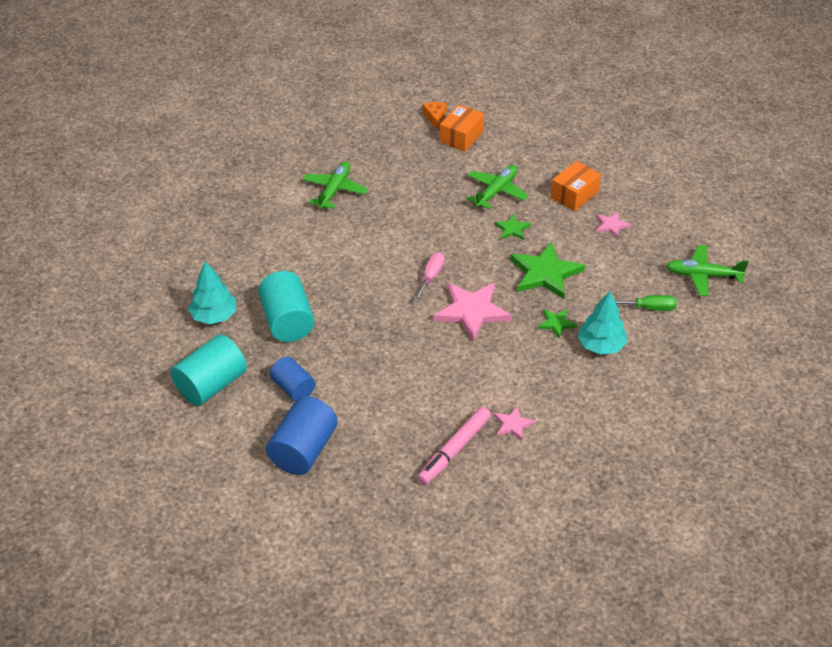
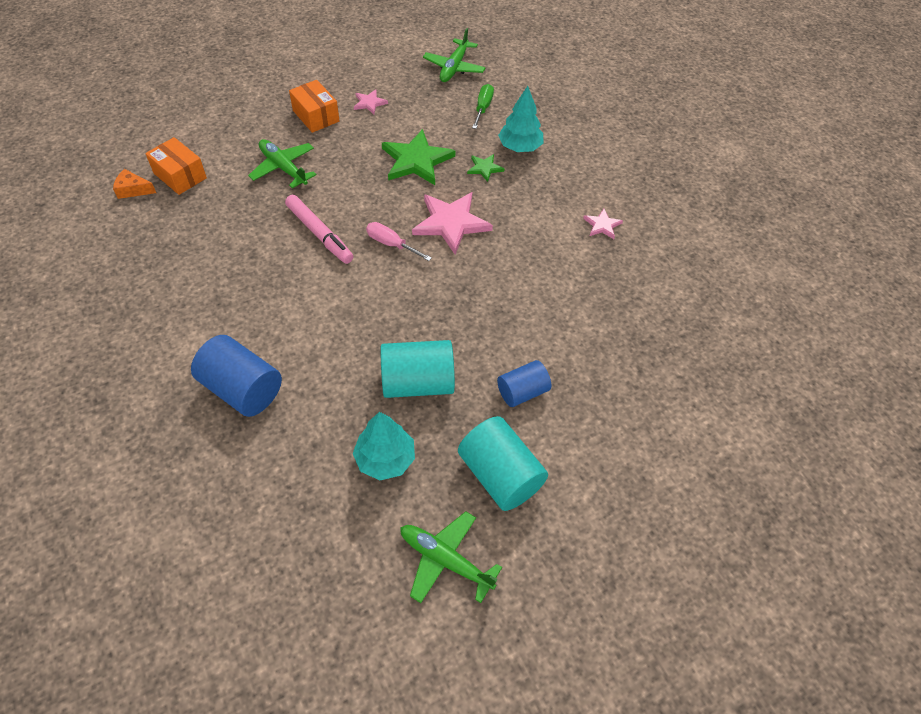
camera: 80 degrees left, 10 degrees up
blue cylinder [266,396,338,475] -> blue cylinder moved to [191,335,282,417]
green plane [303,161,368,209] -> green plane moved to [400,511,502,603]
pink marker [418,407,491,485] -> pink marker moved to [285,195,353,264]
green star [494,214,531,240] -> none

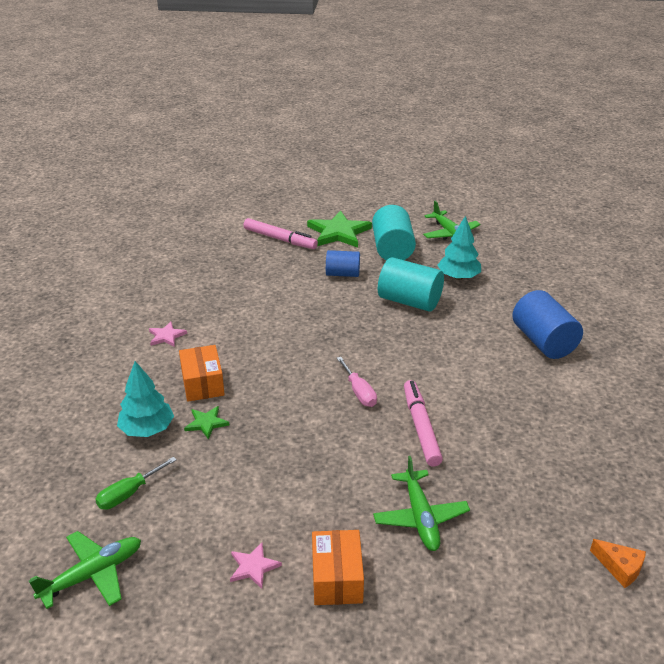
camera: 145 degrees left, 20 degrees down
orange box [145,137,207,195] -> orange box moved to [179,345,225,402]
green star [382,129,455,185] -> green star moved to [307,210,372,248]
pink star [412,192,493,254] -> none
none -> pink marker [243,218,318,249]

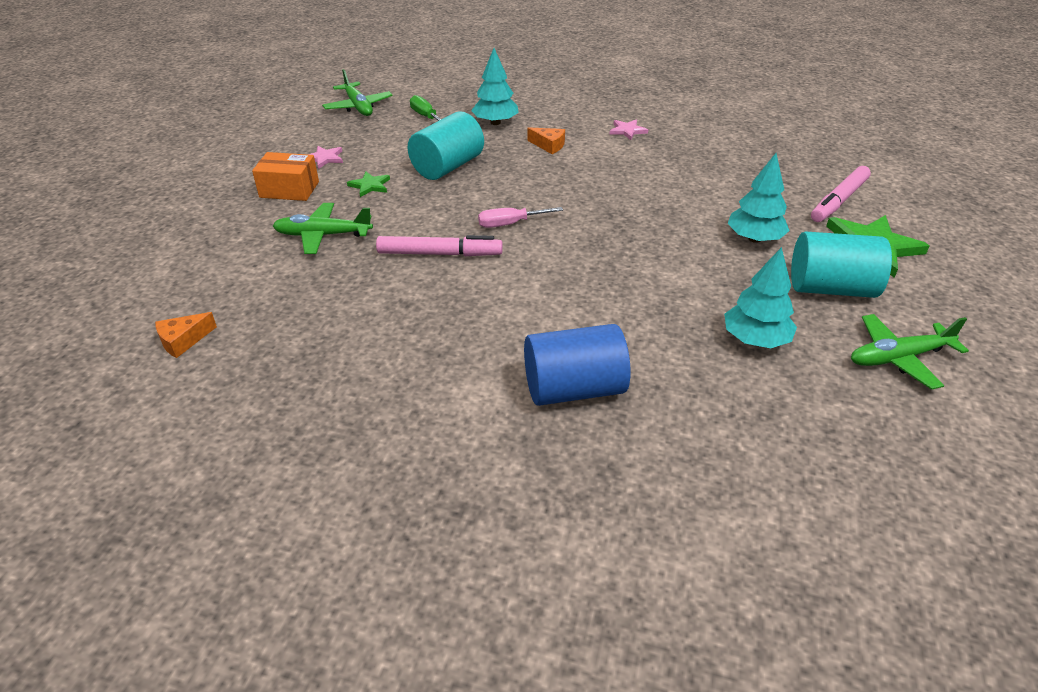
camera: 100 degrees right, 5 degrees up
orange box [179,345,225,402] -> orange cheese [527,127,565,154]
green star [184,406,229,439] -> green star moved to [347,172,390,197]
blue cylinder [326,250,360,277] -> turquoise tree [727,153,790,243]
turquoise cylinder [378,257,444,312] -> turquoise cylinder moved to [408,111,484,180]

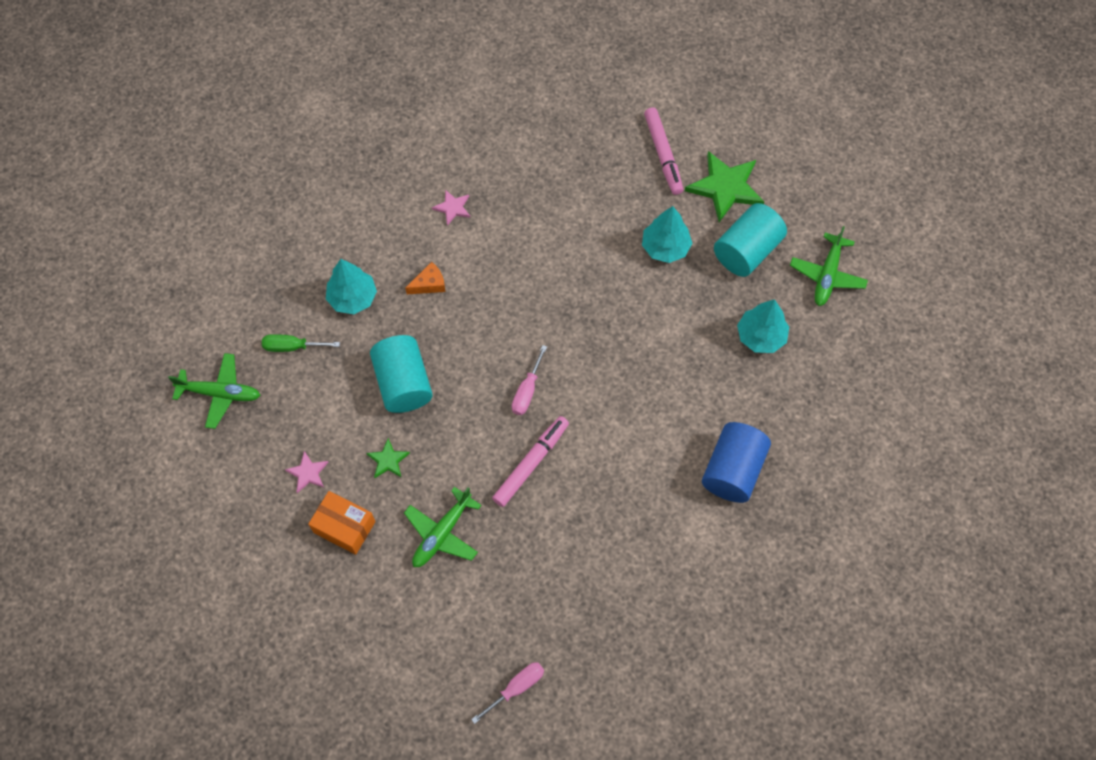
camera: 55 degrees left, 25 degrees up
orange cheese [155,312,217,358] -> pink screwdriver [471,662,544,724]
orange box [252,152,319,201] -> orange box turned 75 degrees clockwise [308,491,376,555]

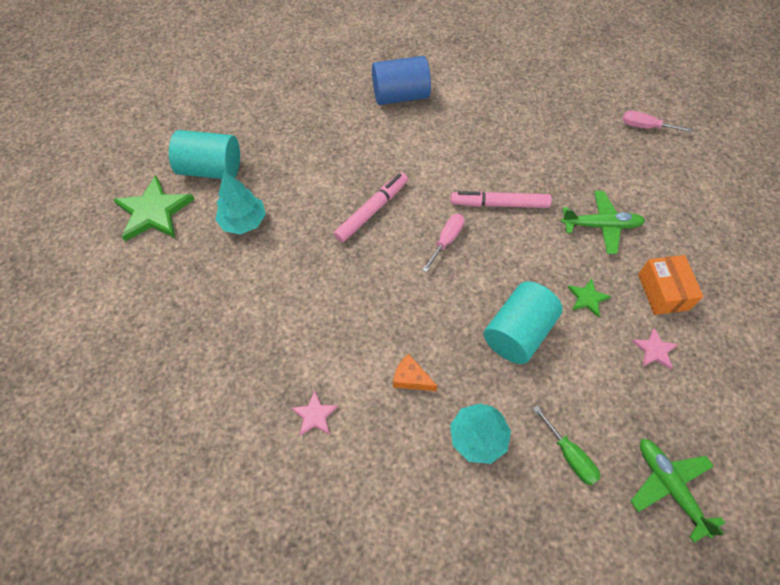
camera: 125 degrees left, 5 degrees down
pink screwdriver [512,345,547,415] -> pink screwdriver turned 45 degrees counterclockwise [422,214,464,273]
pink marker [644,107,683,195] -> pink marker moved to [334,172,408,242]
turquoise tree [737,299,789,353] -> none
green plane [790,226,868,306] -> none

